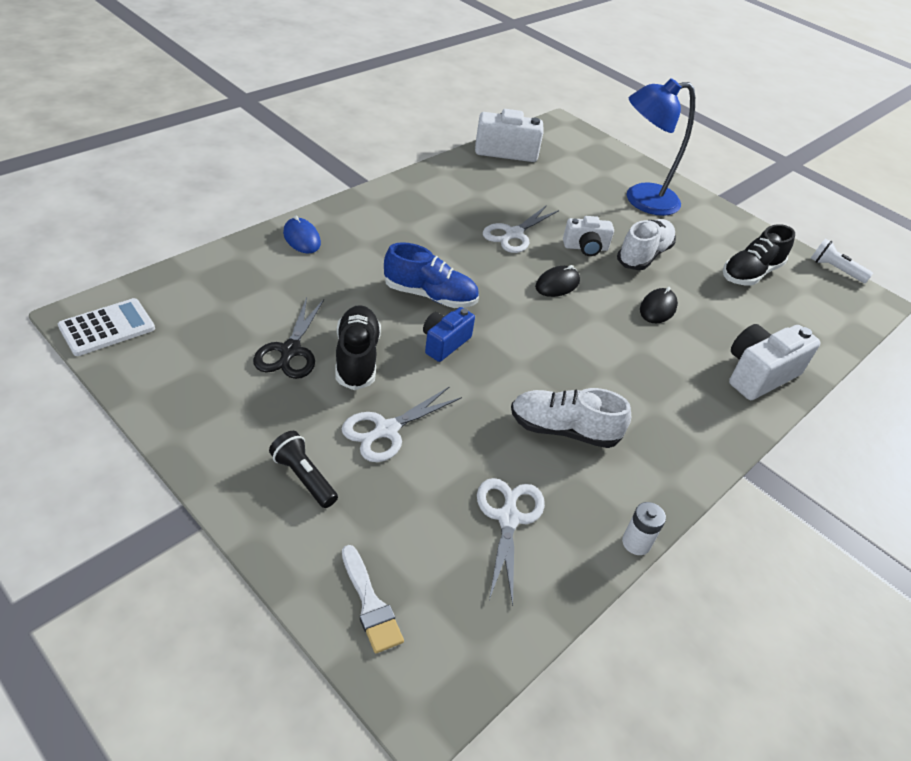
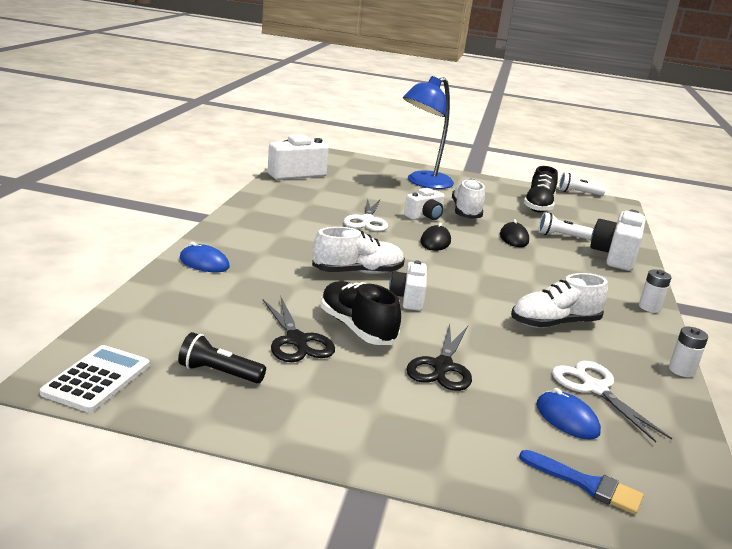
camera: 30 degrees left, 20 degrees down
black flashlight [269,431,338,508] -> black flashlight moved to [178,332,266,383]
white scissors [342,386,462,462] -> black scissors [406,323,472,391]
white brush [342,545,404,653] -> blue brush [519,450,644,515]
blue shoe [384,242,479,308] -> white shoe [312,227,405,274]
blue camera [423,307,475,362] -> white camera [389,260,427,311]
none -> blue mouse [536,388,601,440]
none -> white flashlight [538,212,593,240]
none -> white battery [639,269,672,313]

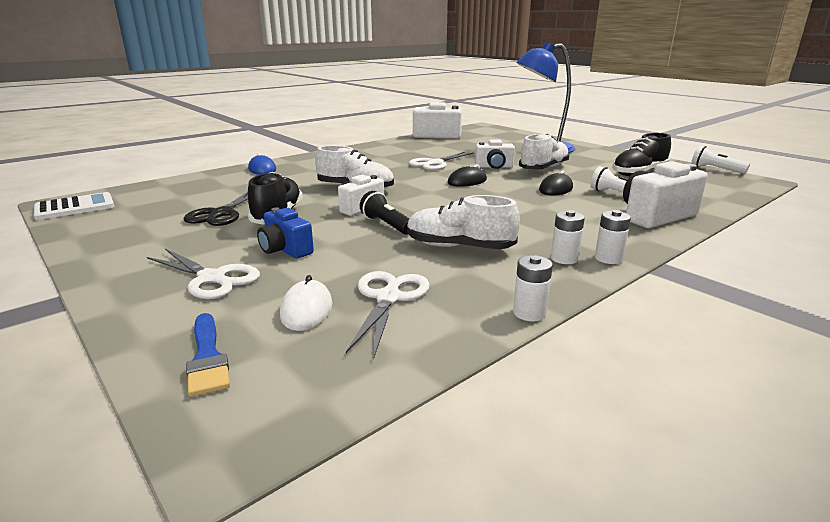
camera: 40 degrees right, 0 degrees up
black flashlight [178,332,266,383] -> black flashlight moved to [360,191,409,235]
black scissors [406,323,472,391] -> blue camera [257,207,314,259]
blue mouse [536,388,601,440] -> white mouse [280,275,332,331]
none -> white scissors [147,249,260,299]
none -> white battery [551,210,585,264]

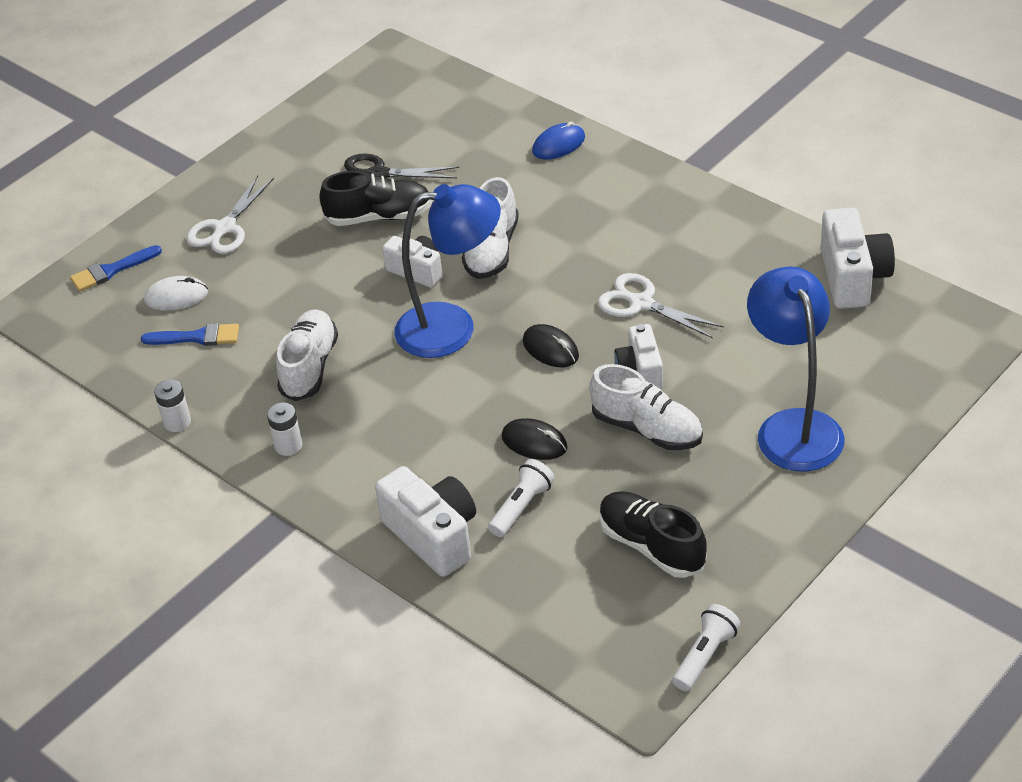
camera: 85 degrees right, 20 degrees up
white calculator [34,192,115,220] -> none
blue camera [257,207,314,259] -> none
white scissors [346,271,430,357] -> blue brush [141,323,239,346]
black flashlight [360,191,409,235] -> none
white battery [595,210,631,264] -> none
none -> blue lamp [395,184,501,358]

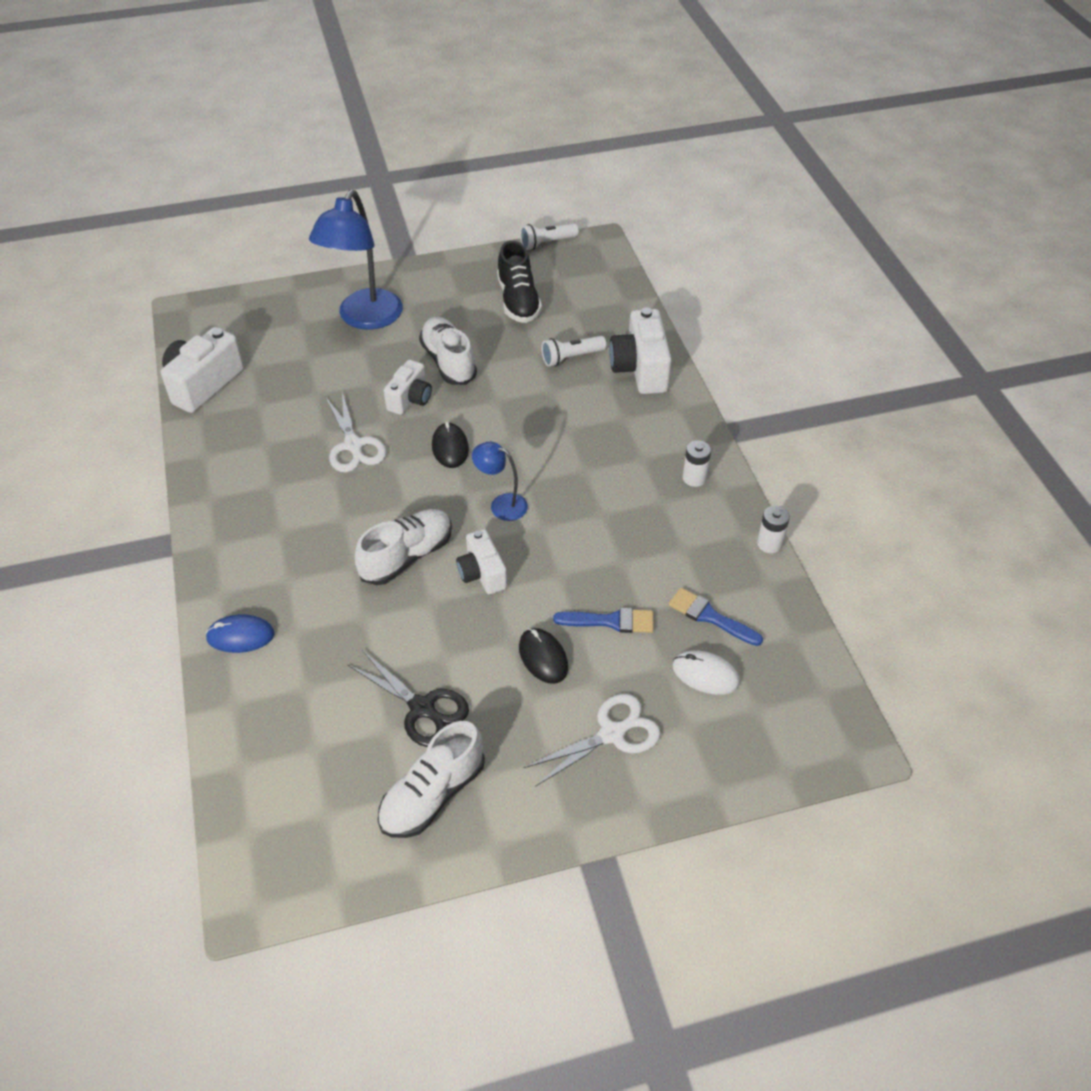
camera: 150 degrees left, 5 degrees up
blue brush [70,245,162,291] -> blue brush moved to [553,608,653,633]
white shoe [276,309,338,401] -> white shoe moved to [378,721,485,838]
black shoe [319,171,432,226] -> none
blue lamp [395,184,501,358] -> blue lamp [472,442,528,521], size x0.50
black mouse [502,418,567,460] -> black mouse moved to [519,628,568,684]

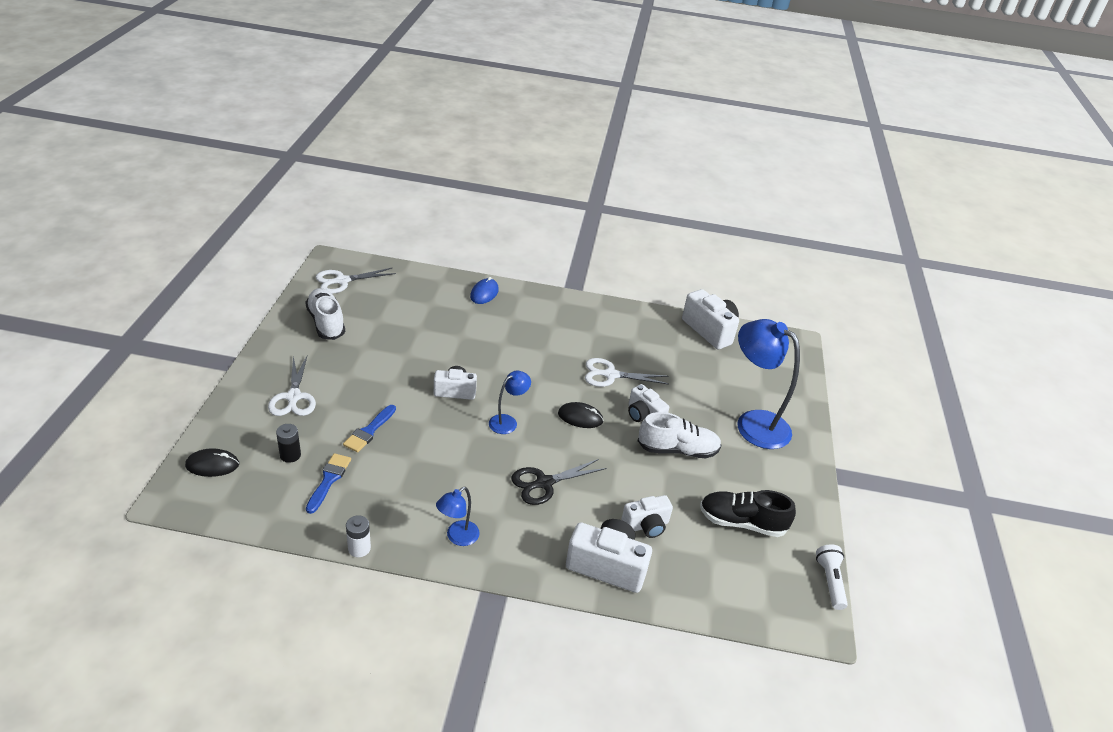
camera: 110 degrees right, 10 degrees down
black scissors [347,650,469,747] -> black scissors moved to [511,459,607,505]
white shoe [355,509,452,585] -> none
black mouse [519,628,568,684] -> black mouse moved to [185,448,239,477]
white flashlight [541,336,606,367] -> white camera [621,495,673,538]
blue brush [669,588,763,646] -> blue brush turned 45 degrees counterclockwise [306,453,351,514]
white mouse [672,650,740,695] -> black battery [276,424,301,463]
white battery [683,440,711,487] -> blue lamp [436,487,479,546]
none -> white scissors [316,267,396,294]

